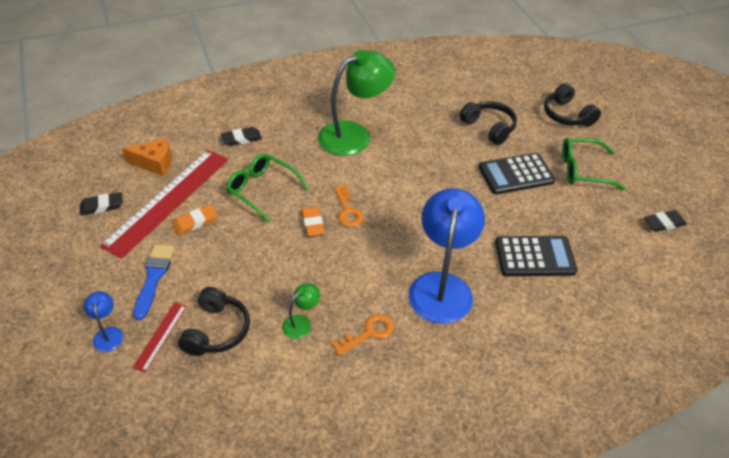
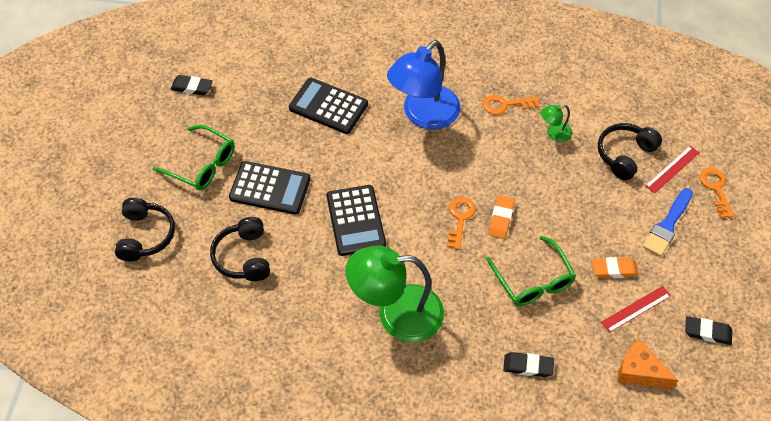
camera: 150 degrees left, 10 degrees up
blue lamp [84,291,123,352] -> orange key [699,168,734,218]
red ruler [100,150,228,259] -> red ruler [601,286,671,333], size x0.44
none -> black calculator [327,185,386,256]

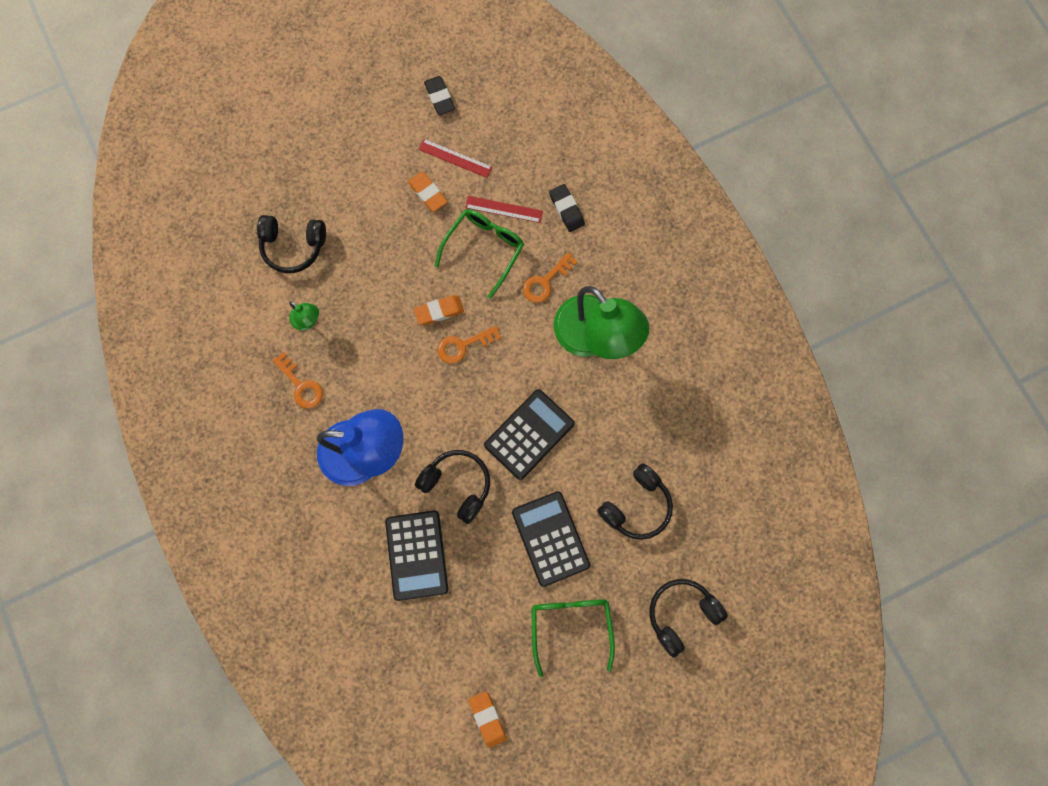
camera: 125 degrees left, 20 degrees up
black eraser [170,75,213,95] -> orange eraser [469,691,507,748]
orange cheese [617,339,678,389] -> none
blue brush [643,188,693,257] -> none
red ruler [645,146,699,194] -> red ruler moved to [465,196,543,223]
orange key [699,168,734,218] -> orange key moved to [523,252,577,303]
none -> black headphones [415,450,490,524]

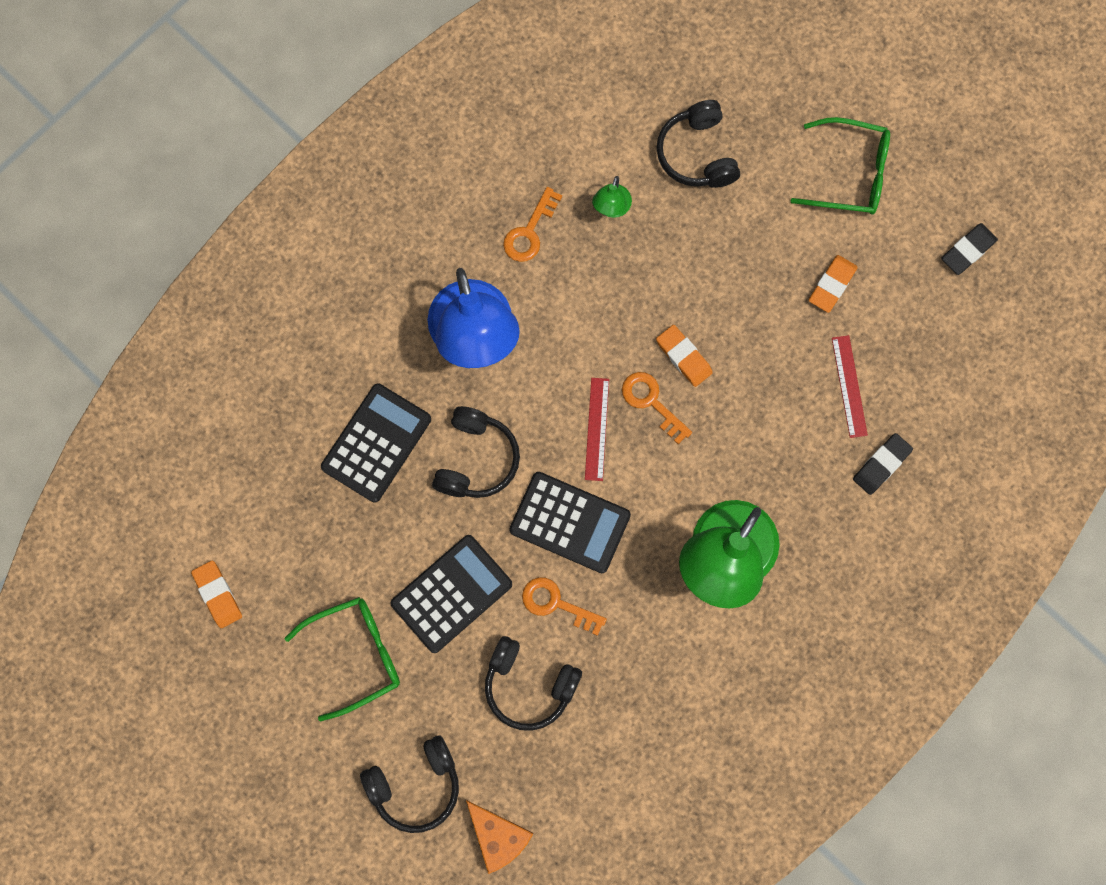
camera: 70 degrees right, 0 degrees up
black calculator [385,510,448,601] -> black calculator turned 150 degrees clockwise [321,383,431,503]
red ruler [418,139,492,178] -> red ruler moved to [585,378,609,481]
green glasses [435,209,524,299] -> green glasses moved to [791,117,890,215]
orange eraser [469,691,507,748] -> orange eraser turned 75 degrees counterclockwise [191,561,242,628]
orange key [523,252,577,303] -> orange key moved to [522,577,607,636]
black headphones [649,579,728,658] -> black headphones turned 120 degrees clockwise [360,736,459,833]
none -> orange cheese [466,800,534,874]

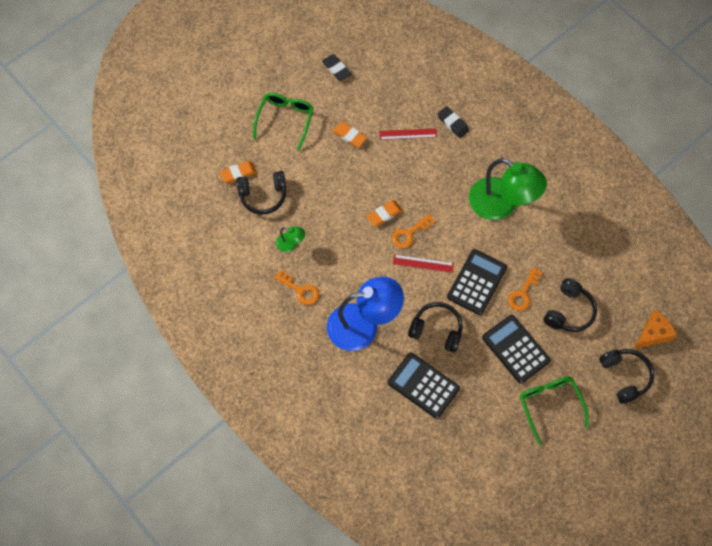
camera: 85 degrees left, 10 degrees down
orange eraser [191,561,242,628] -> orange eraser moved to [220,161,257,183]

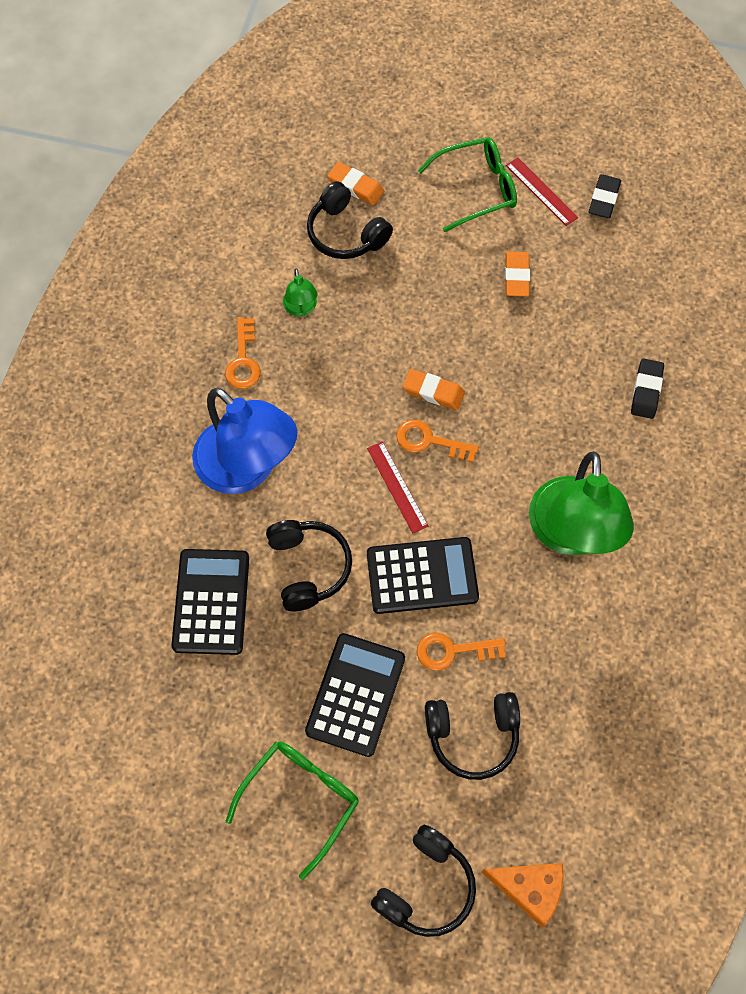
camera: 55 degrees right, 0 degrees up
red ruler [379,128,437,140] -> red ruler moved to [506,157,578,226]

